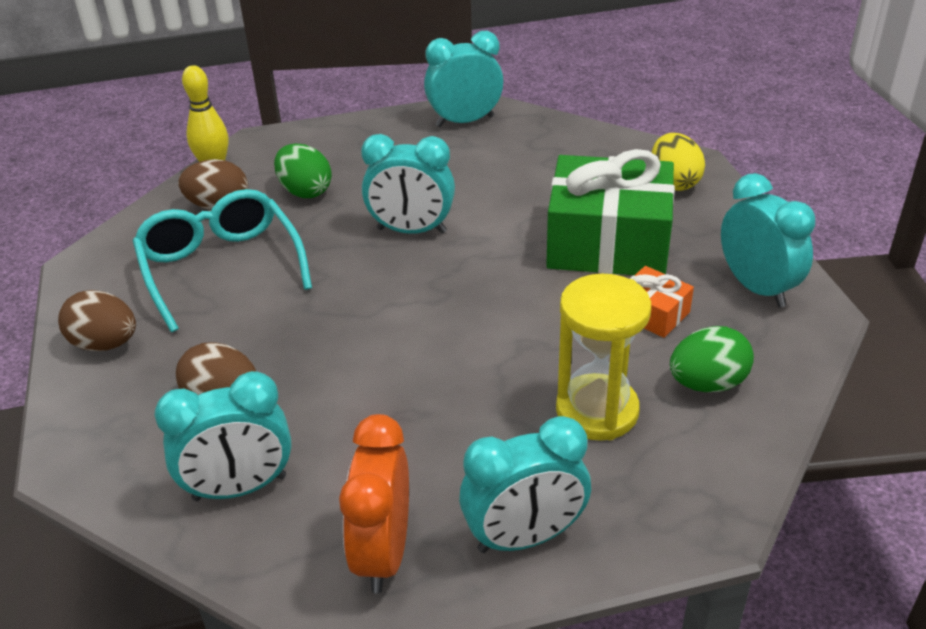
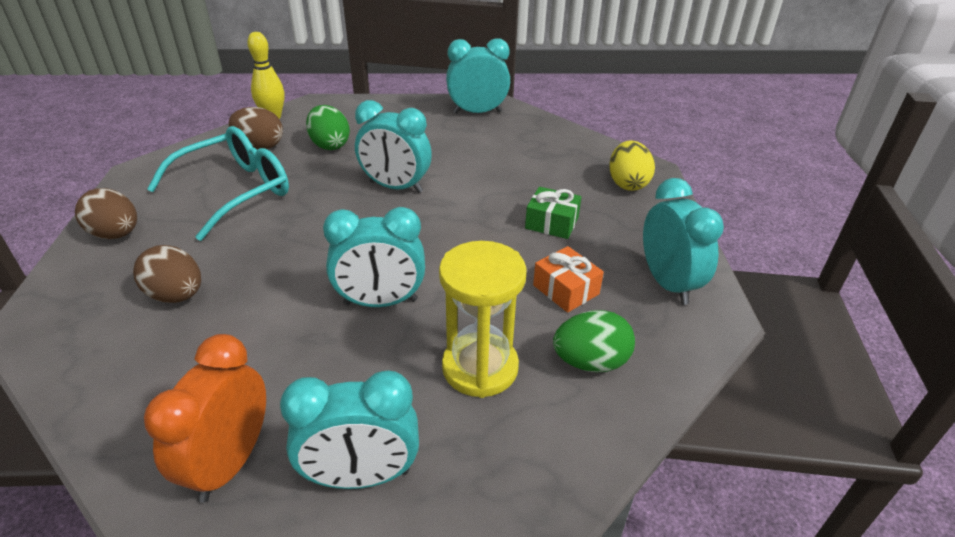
camera: 10 degrees right, 0 degrees up
turquoise glasses [133,189,312,332] -> turquoise glasses turned 60 degrees clockwise [147,126,289,241]
turquoise clock [154,371,292,501] -> turquoise clock moved to [323,207,425,307]
green gift [546,149,675,275] -> green gift [525,187,581,239], size x0.45

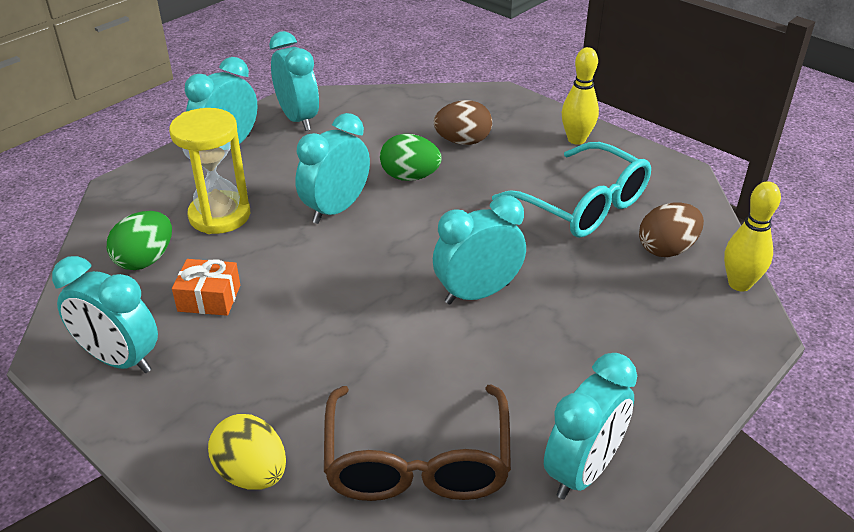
camera: 135 degrees right, 0 degrees up
brown egg [75,188,137,239] -> yellow bowling pin [562,47,599,145]
orange clock [144,334,266,502] -> turquoise clock [269,31,319,131]
turquoise glasses [147,126,289,241] -> turquoise glasses turned 45 degrees counterclockwise [492,142,651,238]
green egg [306,105,350,150] -> green egg moved to [380,134,442,181]
green gift [525,187,581,239] -> none
none -> brown glasses [324,385,511,501]

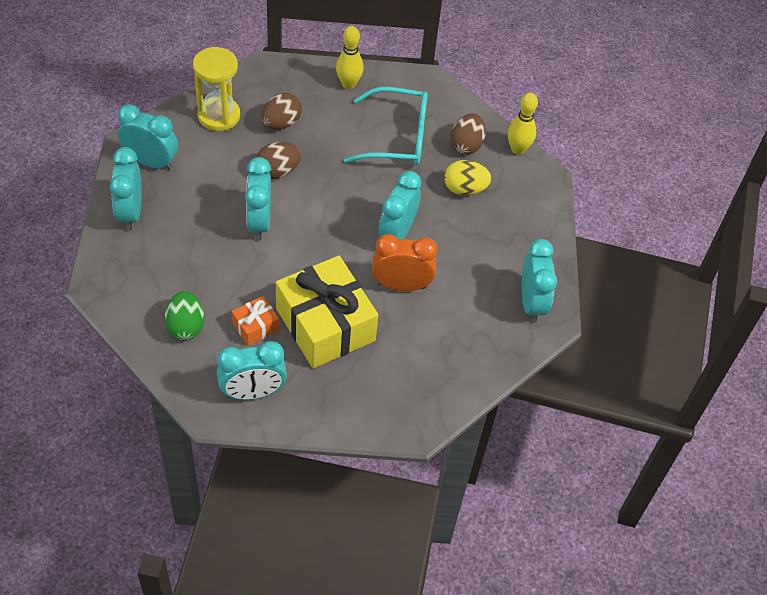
camera: 45 degrees left, 15 degrees up
yellow hourglass [169,108,250,234] -> yellow hourglass moved to [193,47,240,131]
yellow egg [208,414,286,490] -> yellow egg moved to [444,160,491,195]
brown glasses [324,385,511,501] -> none
green egg [380,134,442,181] -> brown egg [256,142,301,179]
none -> yellow gift [276,256,378,368]
none -> orange clock [372,234,438,291]

